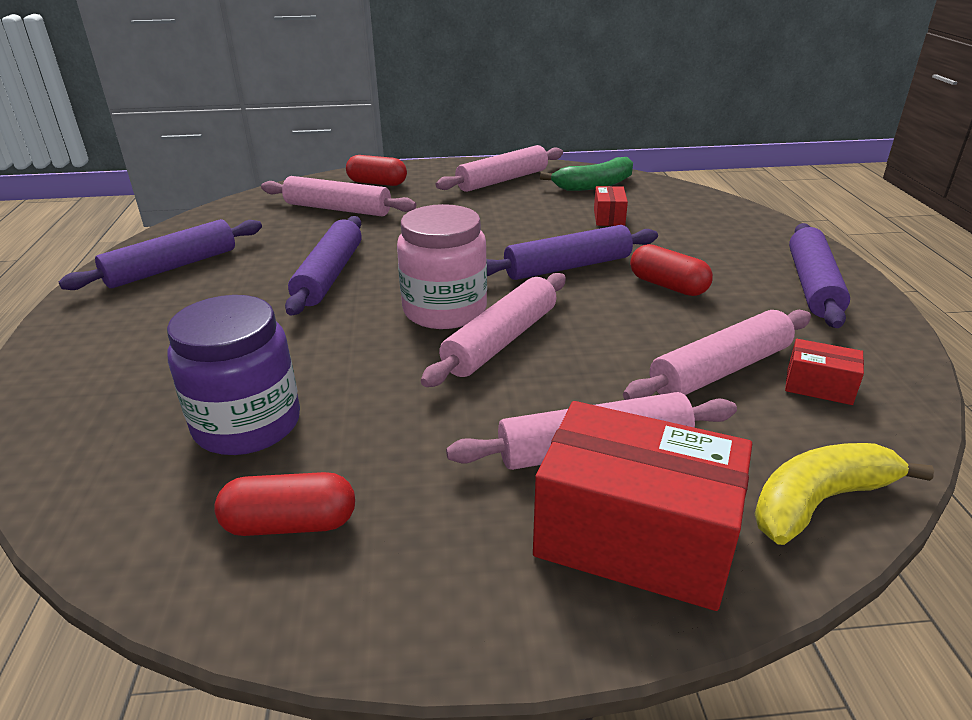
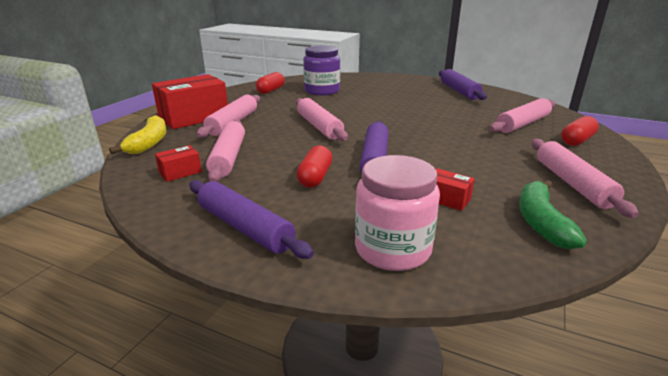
camera: 120 degrees right, 5 degrees down
purple rolling pin [285,216,362,316] -> none
pink jar [397,204,487,329] -> pink jar moved to [355,155,440,271]
red capsule [630,244,713,296] -> red capsule turned 60 degrees counterclockwise [296,145,332,187]

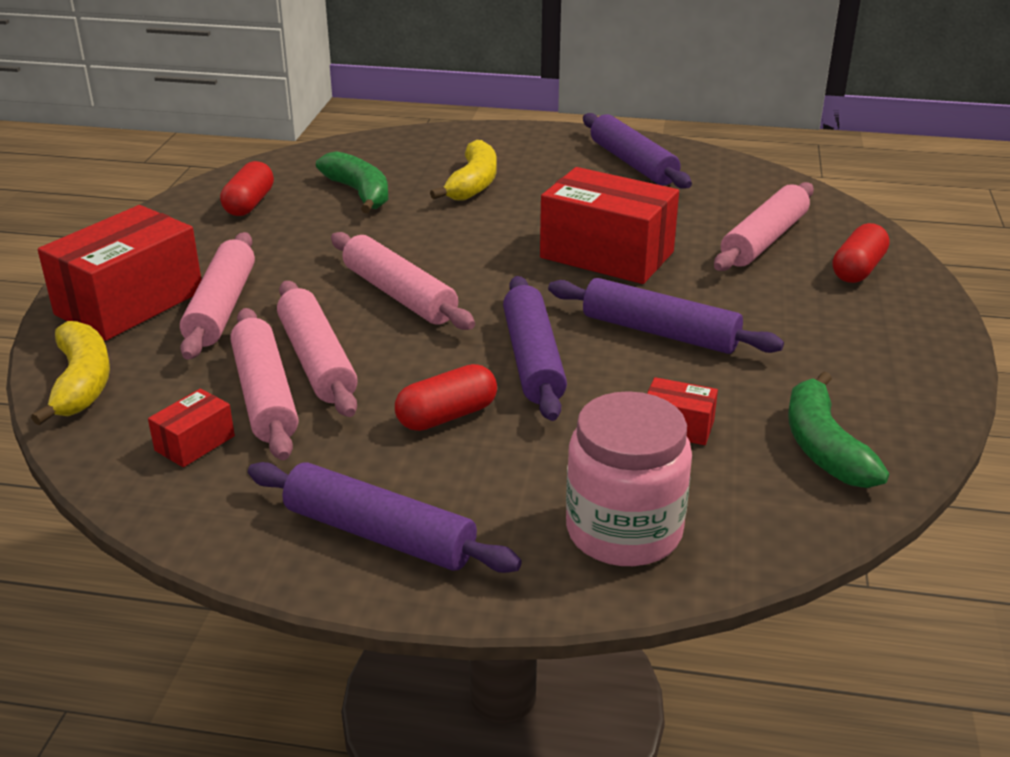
camera: 15 degrees left, 5 degrees up
red capsule [296,145,332,187] -> red capsule turned 60 degrees clockwise [395,364,497,431]
purple jar [303,46,340,95] -> green banana [316,151,388,213]
pink rolling pin [531,139,639,218] -> pink rolling pin moved to [277,281,358,417]
none -> yellow banana [430,140,497,201]
none -> red box [540,167,679,284]
none -> purple rolling pin [548,278,784,354]

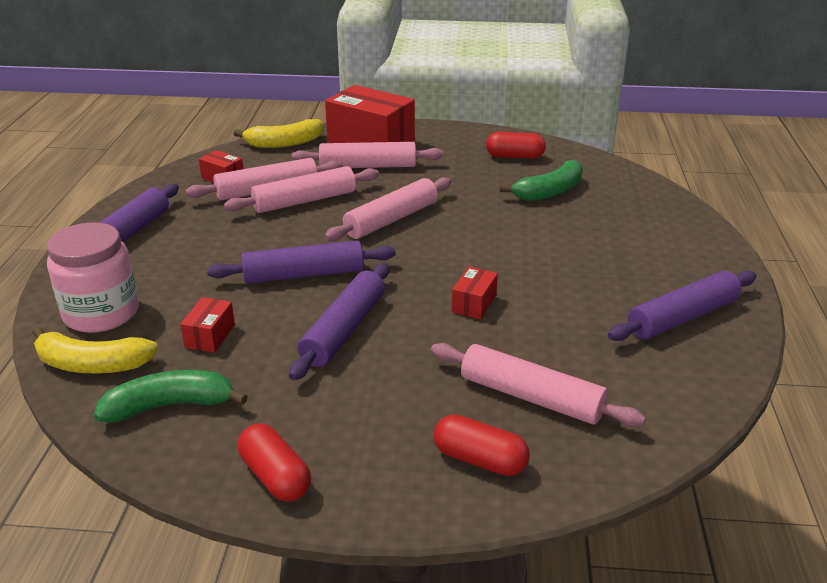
camera: 85 degrees right, 0 degrees up
red capsule [395,364,497,431] -> red capsule moved to [238,423,311,502]
yellow banana [430,140,497,201] -> yellow banana moved to [32,326,158,373]
red box [540,167,679,284] -> red box [452,266,498,319], size x0.45

